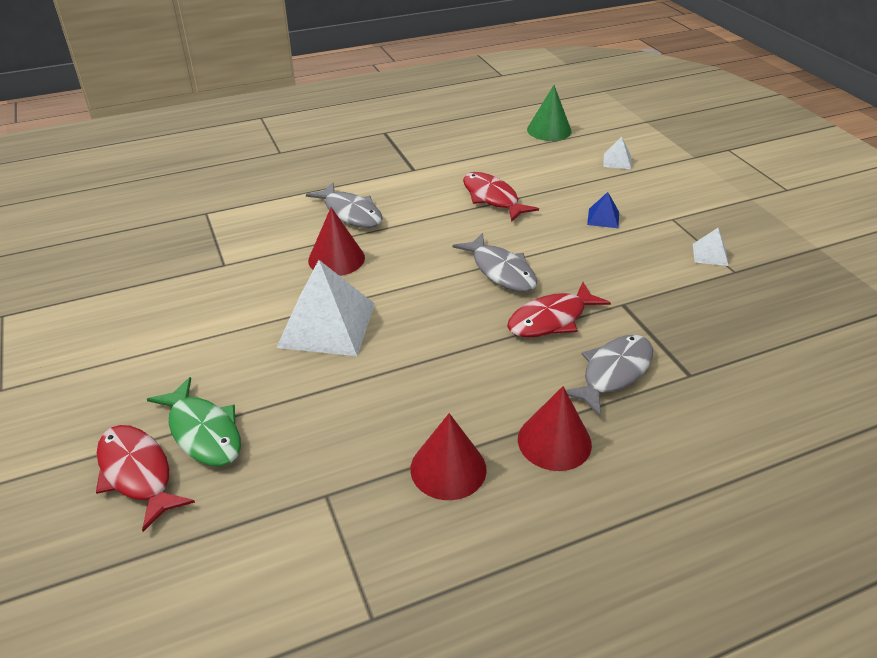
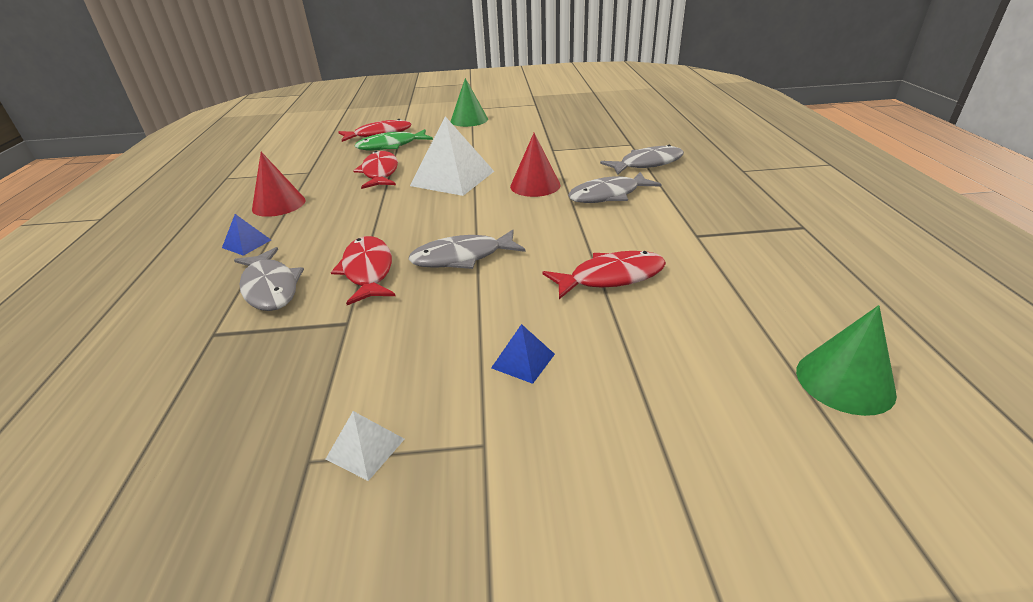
camera: 110 degrees right, 5 degrees down
red cone [518,386,592,471] -> blue pyramid [222,214,271,256]
white pyramid [603,136,631,169] -> none
none -> red fish [354,151,398,189]
none -> green cone [451,78,488,127]
none -> grey fish [600,145,684,175]

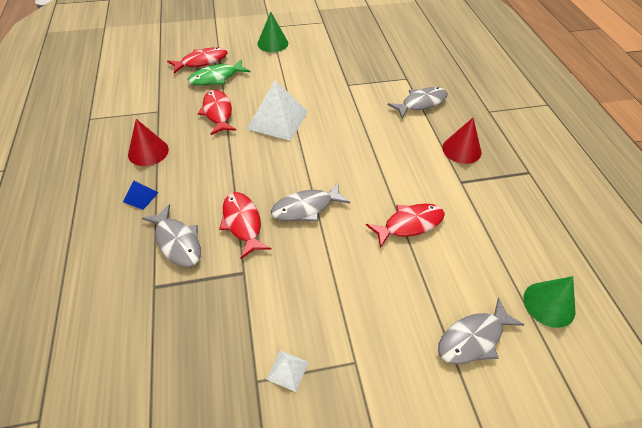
camera: 10 degrees left, 15 degrees up
blue pyramid [491,324,555,384] -> none
red cone [510,133,561,197] -> red cone moved to [442,118,481,164]
grey fish [568,172,662,203] -> grey fish moved to [438,298,524,364]

